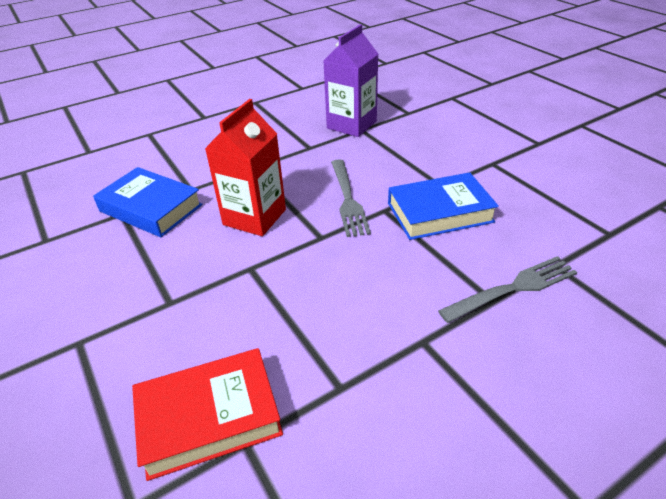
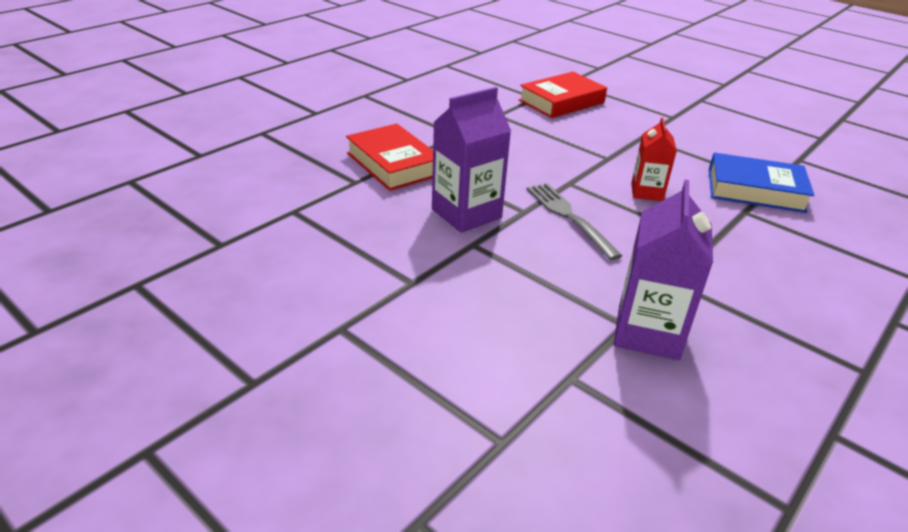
camera: 160 degrees right, 5 degrees down
red carton [205,99,286,236] -> red carton [631,117,677,201], size x0.62
blue book [388,172,499,240] -> purple carton [432,87,511,233]
grey fork [438,256,577,323] -> red book [346,124,433,191]

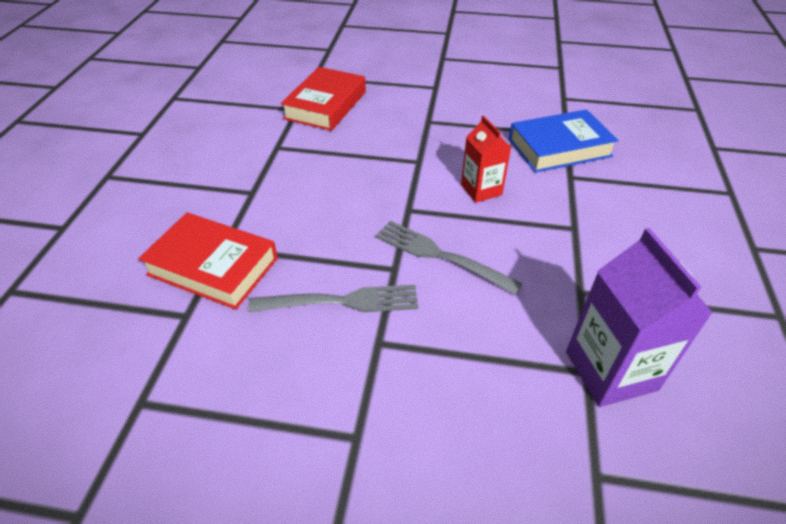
camera: 30 degrees left, 10 degrees up
purple carton [432,87,511,233] -> grey fork [248,285,418,312]

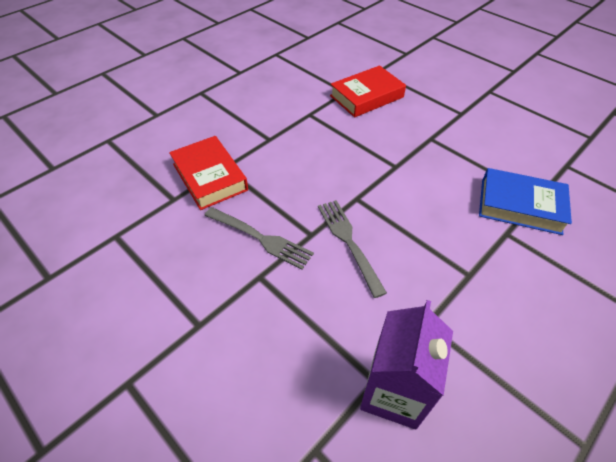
camera: 35 degrees right, 5 degrees up
red carton [461,115,512,203] -> none

